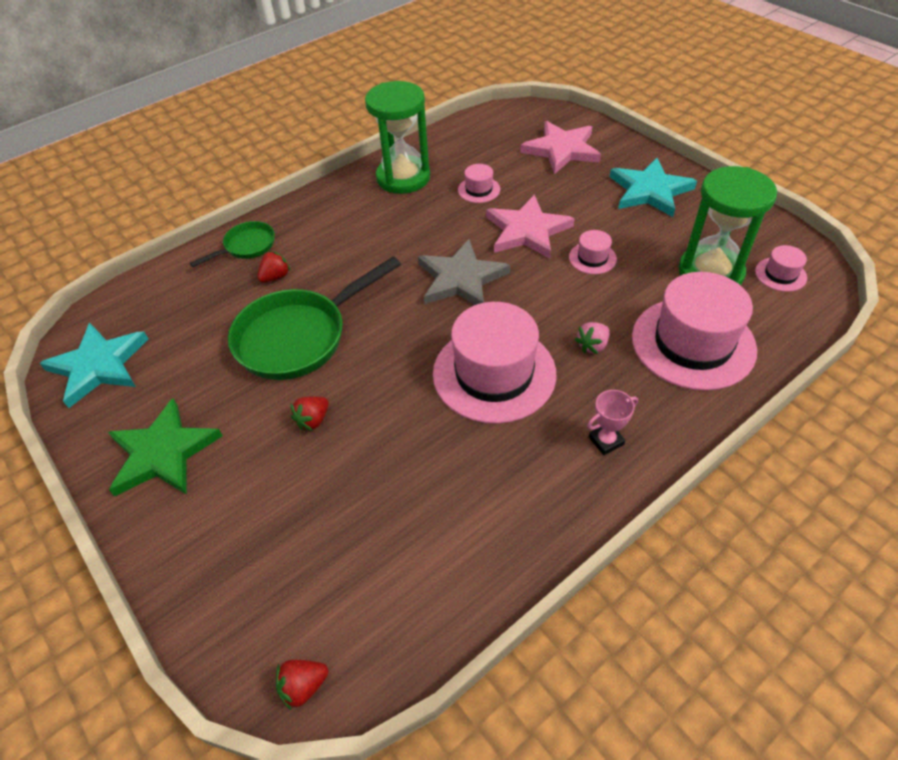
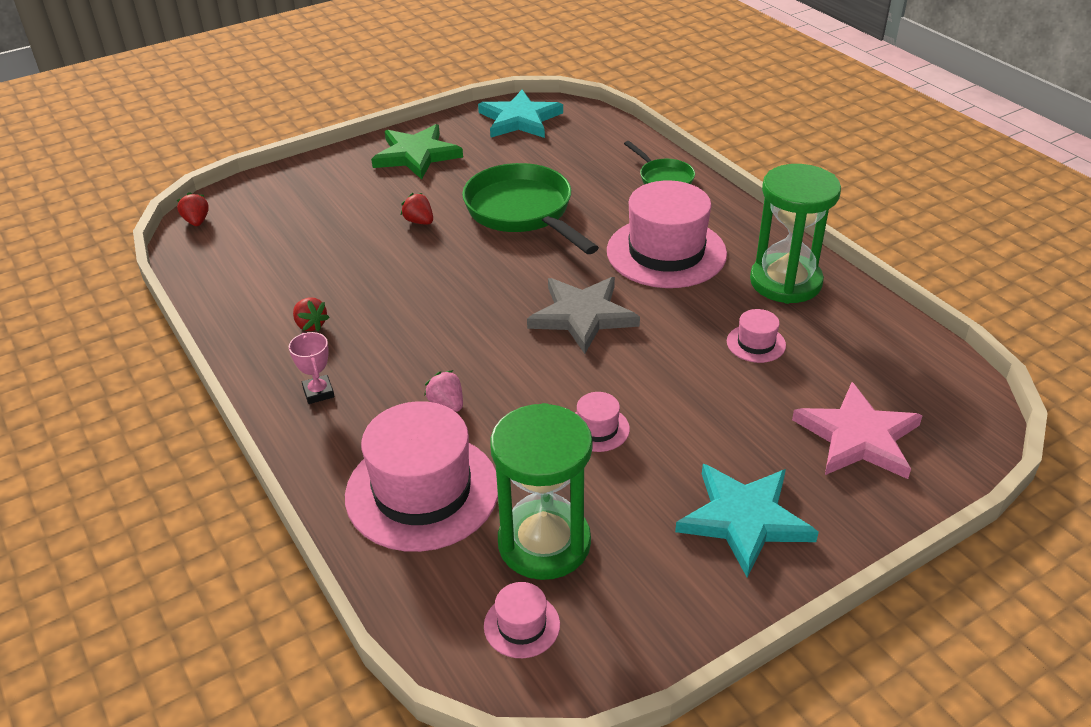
camera: 95 degrees right, 10 degrees down
red strawberry [258,251,291,282] -> red strawberry moved to [293,298,330,332]
pink hat [433,302,556,424] -> pink hat moved to [607,181,727,288]
pink star [486,195,575,259] -> none

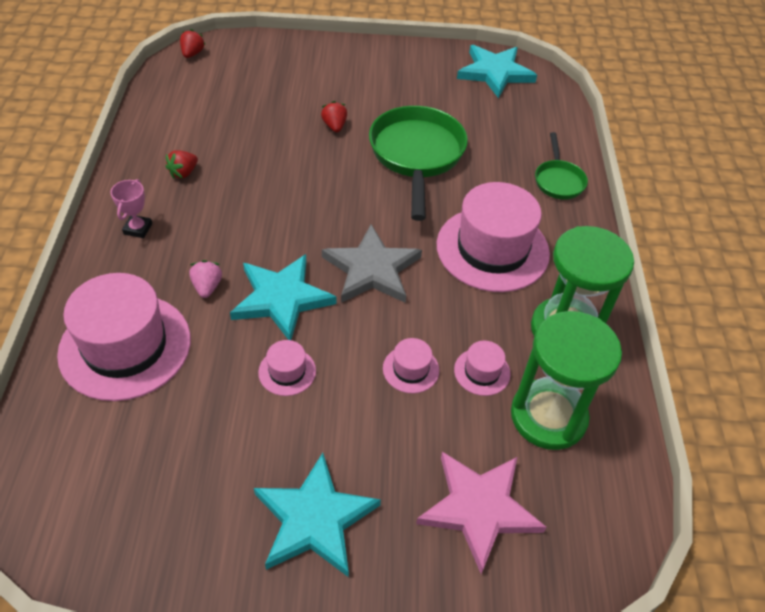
camera: 30 degrees right, 10 degrees up
red strawberry [293,298,330,332] -> red strawberry turned 45 degrees clockwise [165,150,198,179]
green star [371,124,463,180] -> none
pink hat [484,582,560,658] -> pink hat moved to [383,338,439,393]
green hourglass [490,403,592,580] -> green hourglass moved to [511,311,622,450]
none -> turquoise star [230,254,337,340]

